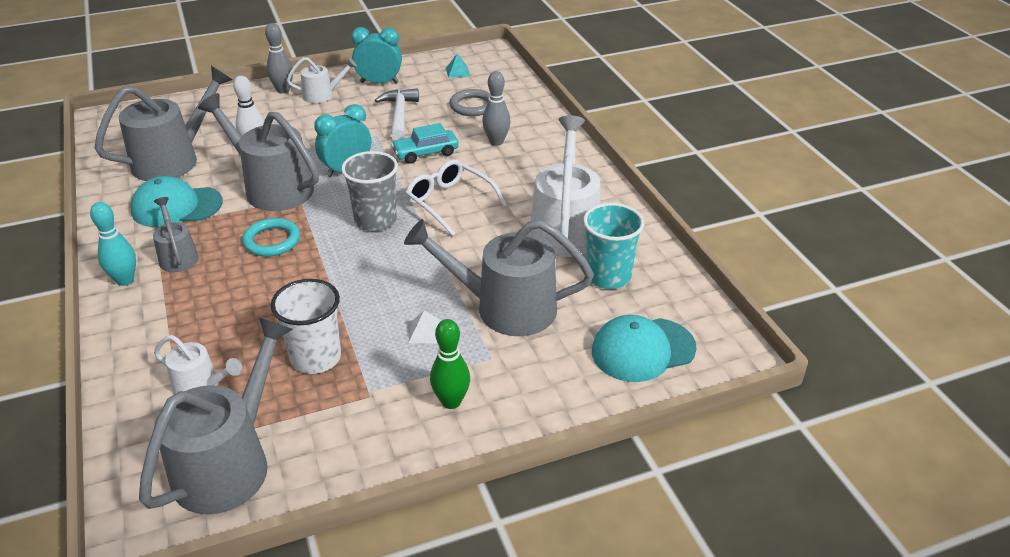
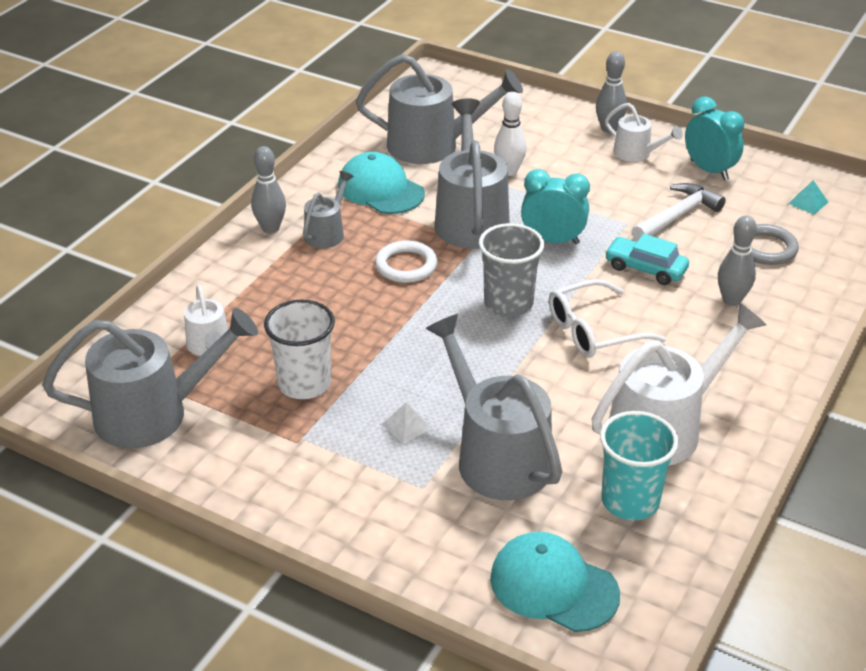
camera: 50 degrees right, 0 degrees up
turquoise bowling pin [90,202,136,286] -> grey bowling pin [251,146,286,233]
turquoise ring [242,218,300,257] -> white ring [375,241,438,283]
white glasses [405,159,507,236] -> white glasses turned 120 degrees counterclockwise [549,279,666,358]
green bowling pin [430,319,470,409] -> none

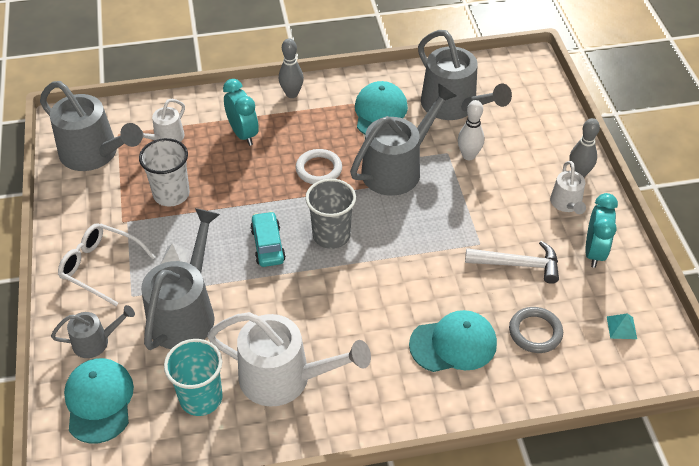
camera: 50 degrees right, 10 degrees up
grey watering can [303,171,354,248] -> grey watering can moved to [51,305,135,358]
turquoise clock [521,169,590,244] -> turquoise clock moved to [223,79,259,146]
white glasses [549,279,666,358] -> white glasses moved to [58,223,155,306]
turquoise car [605,234,689,285] -> turquoise car moved to [250,211,286,267]
grey bowling pin [718,215,757,306] -> turquoise cap [409,310,497,372]

